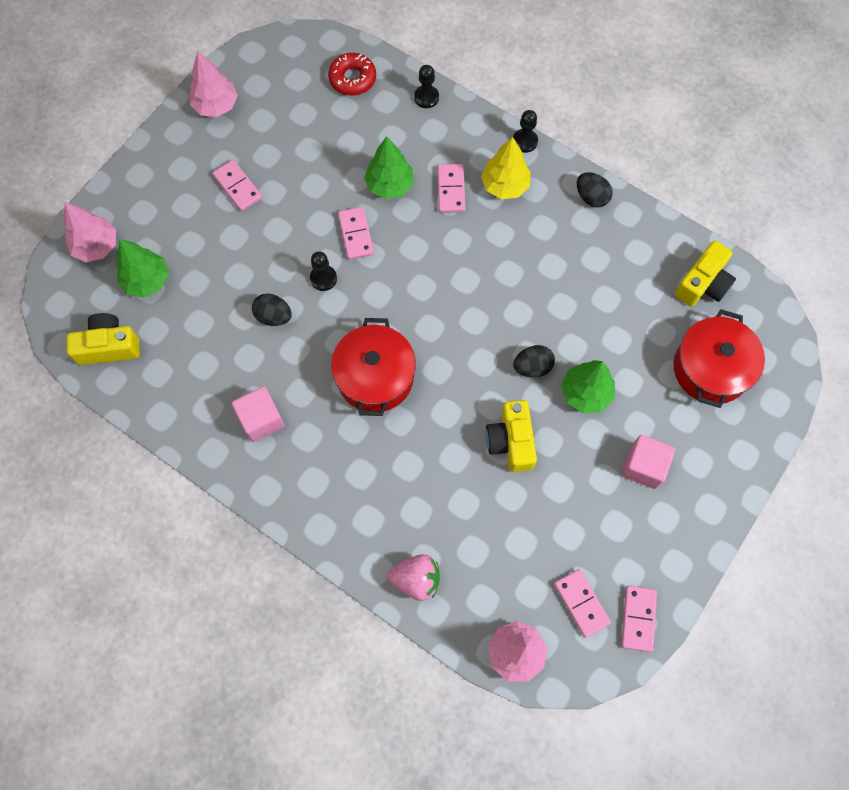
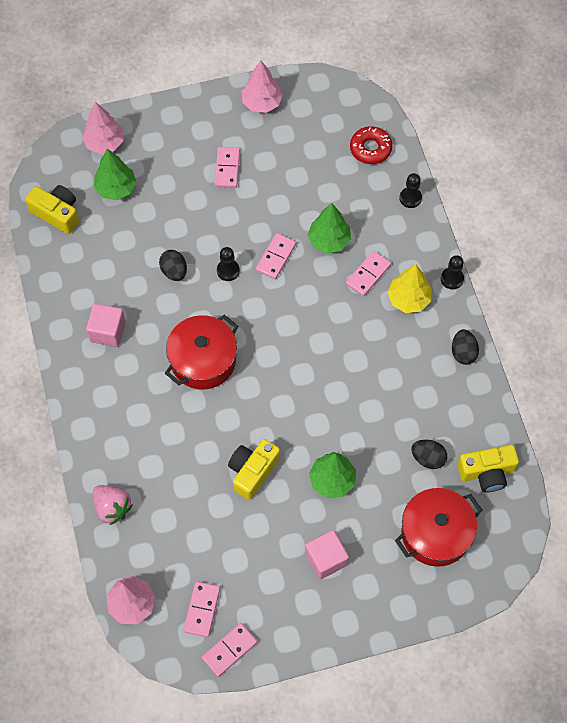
camera: 40 degrees right, 5 degrees down
black egg [513,345,555,377] -> black egg moved to [411,440,447,469]

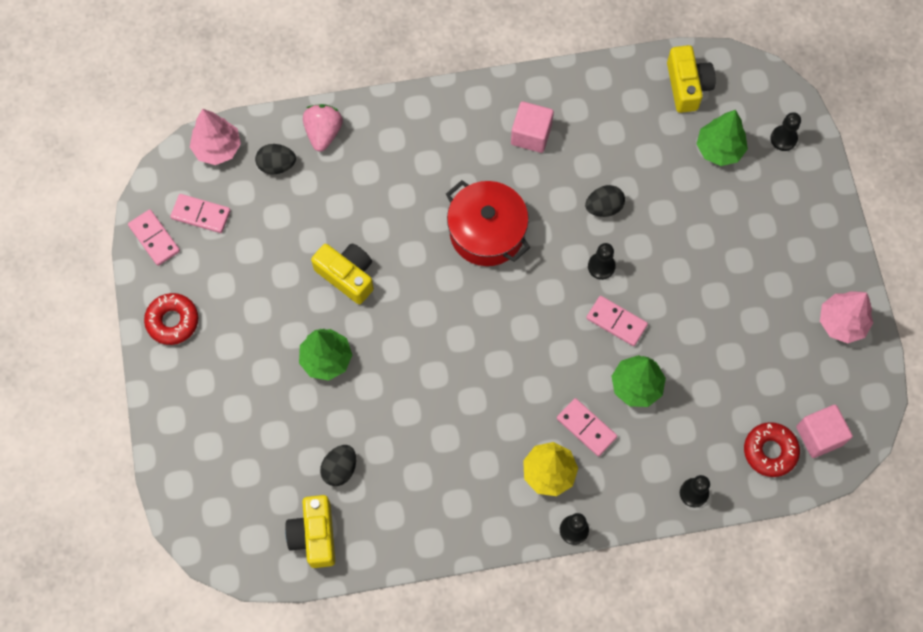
camera: 95 degrees right, 5 degrees up
yellow camera [25,185,79,234] -> yellow camera turned 45 degrees counterclockwise [667,45,716,113]
pink tree [82,102,124,154] -> black pawn [770,112,801,151]
pink strawberry [93,485,132,525] -> pink strawberry turned 135 degrees clockwise [303,104,343,152]
pink domino [215,147,240,188] -> none
pink cube [305,530,349,579] -> pink cube moved to [796,405,853,458]
red pot [395,488,482,567] -> none
black egg [452,329,479,365] -> black egg moved to [255,144,296,175]
none -> red donut [144,293,198,345]

